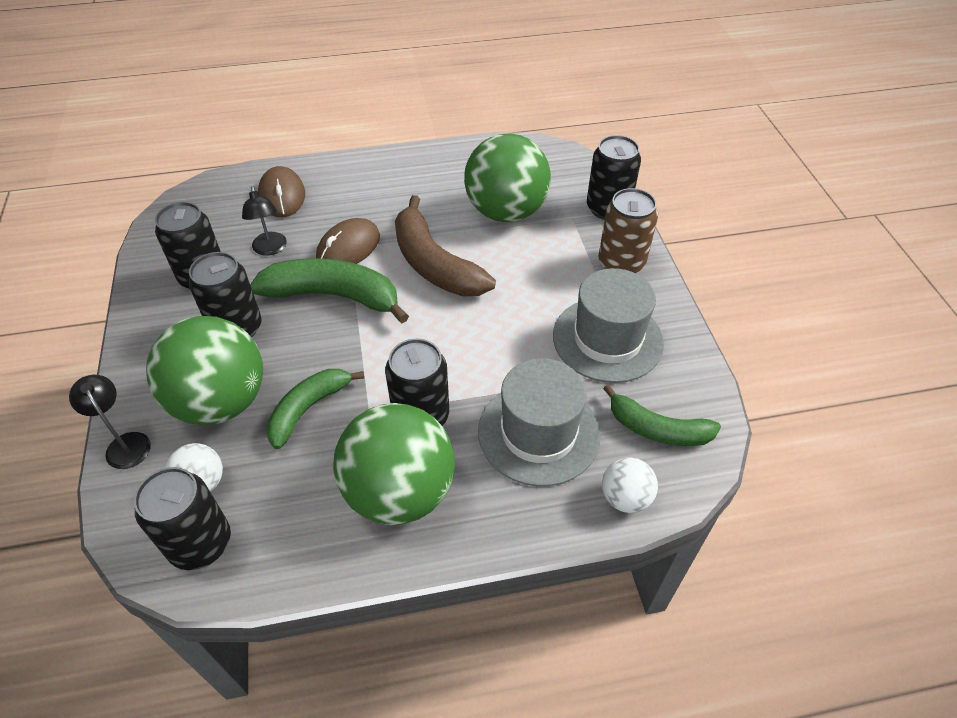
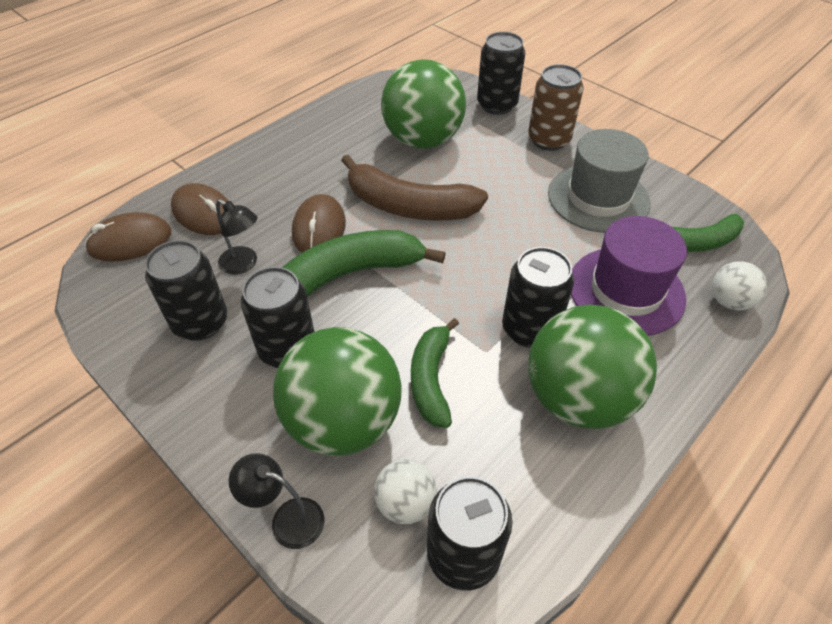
camera: 35 degrees left, 0 degrees up
grey hat [478,358,600,486] -> purple hat [571,216,687,336]
none -> brown mouse [85,212,172,262]

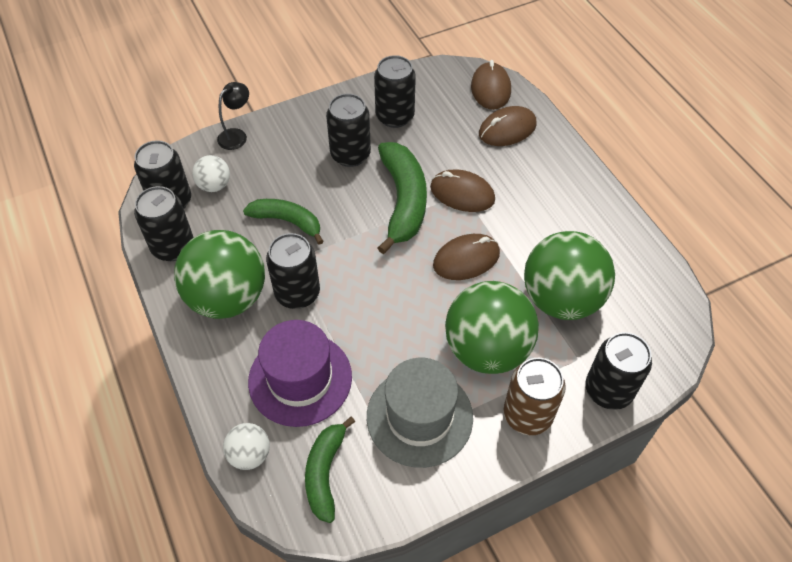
camera: 110 degrees right, 5 degrees up
black lamp [216,199,258,274] -> none
green ball [273,327,402,456] -> green ball moved to [445,281,539,374]
brown banana [341,155,488,221] -> brown mouse [433,234,500,280]
none -> black can [134,186,194,261]

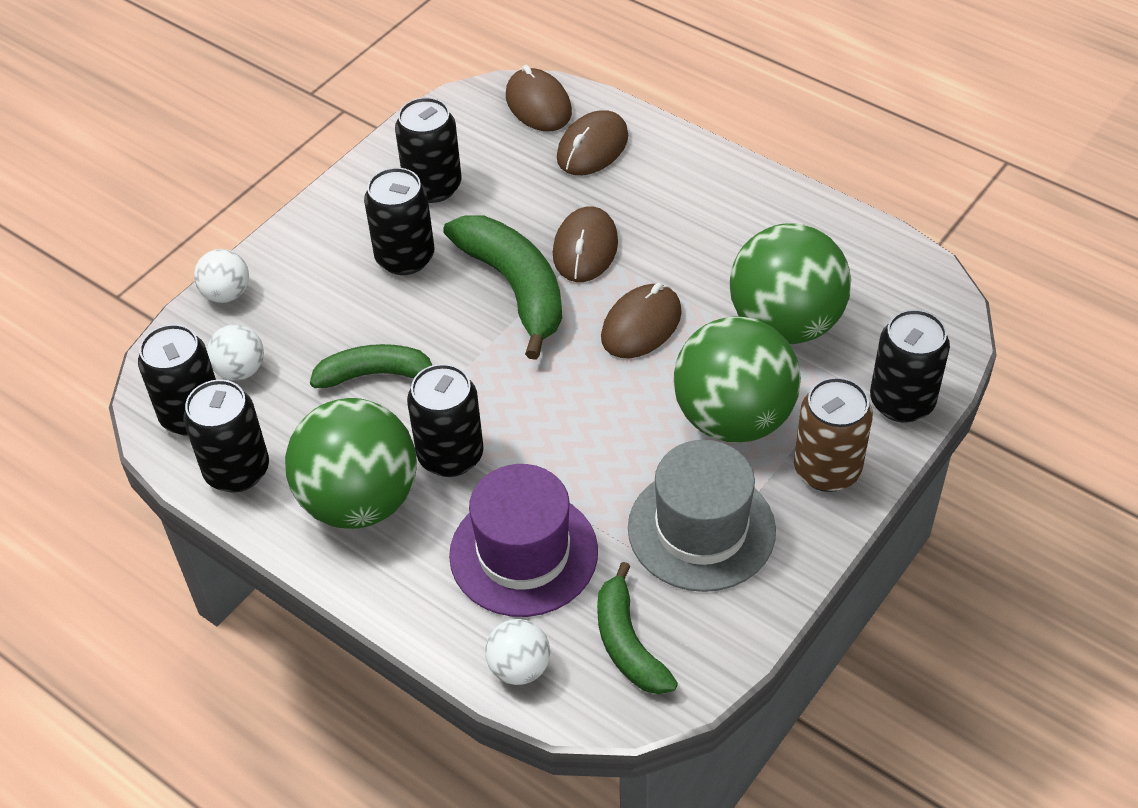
camera: 25 degrees left, 5 degrees down
black lamp [217,82,249,150] -> white ball [194,249,249,303]
brown mouse [430,169,495,212] -> brown mouse turned 75 degrees counterclockwise [553,206,618,282]

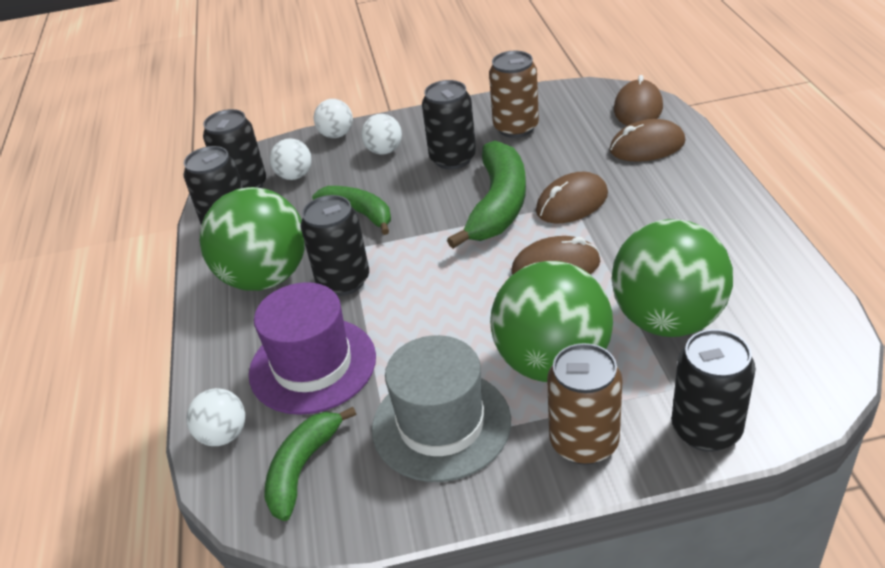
camera: 45 degrees right, 10 degrees down
black can [395,97,462,203] -> brown can [489,51,539,138]
none -> white ball [361,114,402,155]

